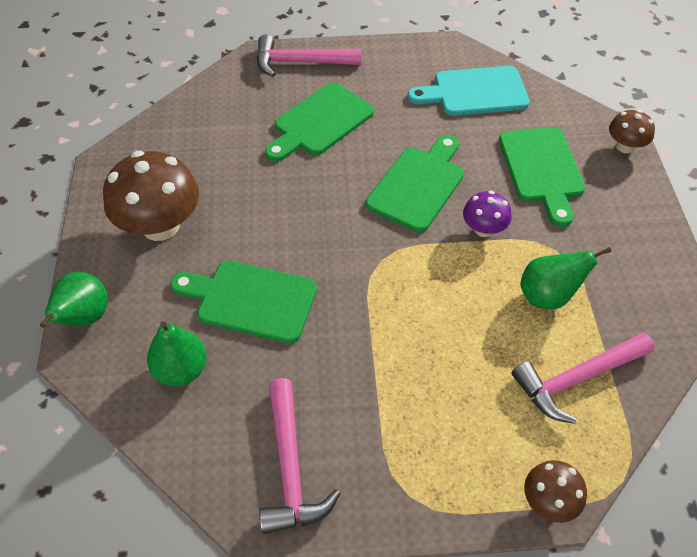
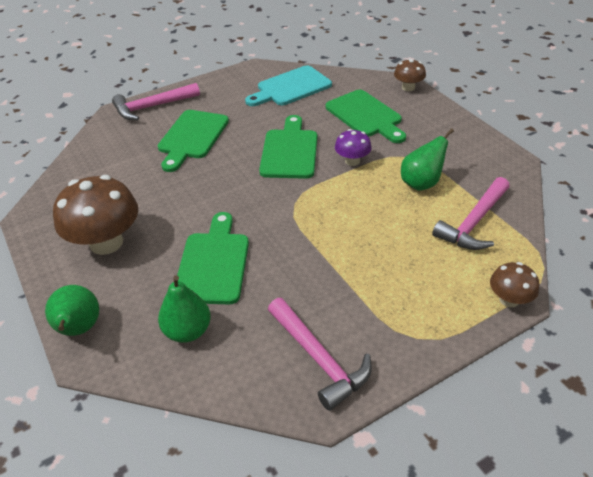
camera: 25 degrees left, 10 degrees down
green cutting board [170,261,317,344] -> green cutting board turned 105 degrees clockwise [177,212,249,304]

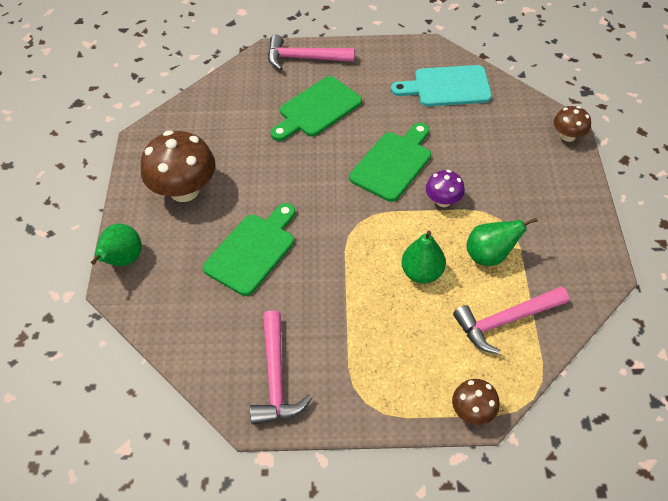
camera: 30 degrees right, 10 degrees up
green pear [158,275,211,343] -> green pear moved to [401,231,446,283]
green cutting board [326,90,406,143] -> none

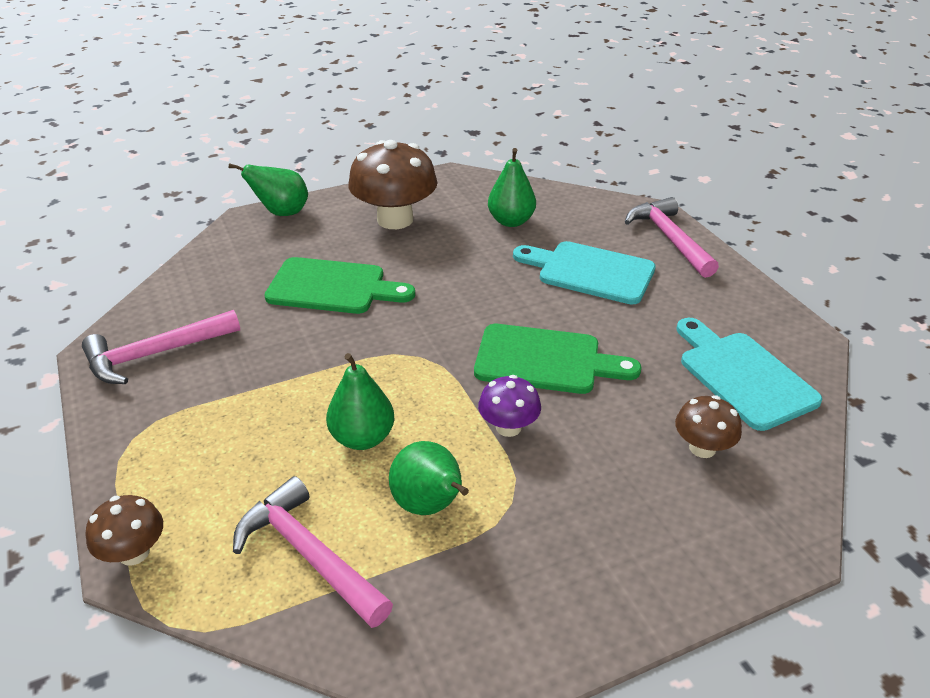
camera: 65 degrees right, 15 degrees down
green cutting board [270,76,362,141] -> turquoise cutting board [513,241,656,304]
brown mushroom [554,106,591,142] -> brown mushroom moved to [675,395,742,458]
none -> green pear [488,148,536,227]

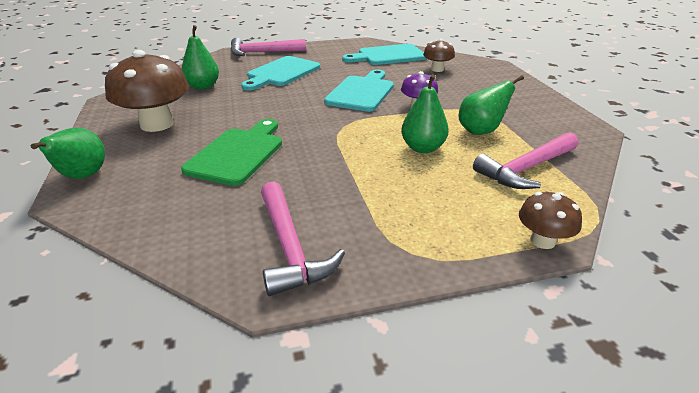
camera: 80 degrees left, 5 degrees down
green cutting board [474,324,642,394] -> turquoise cutting board [324,69,394,112]

